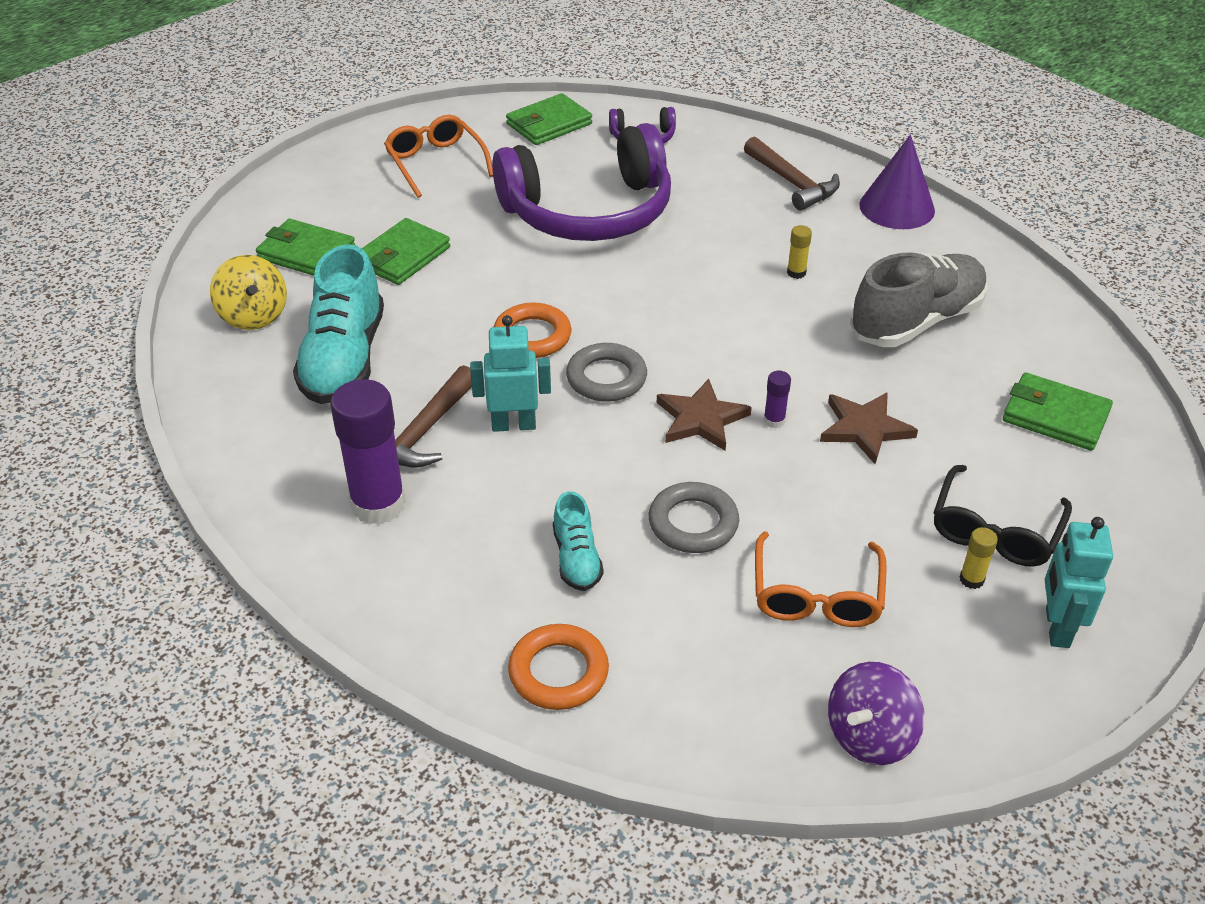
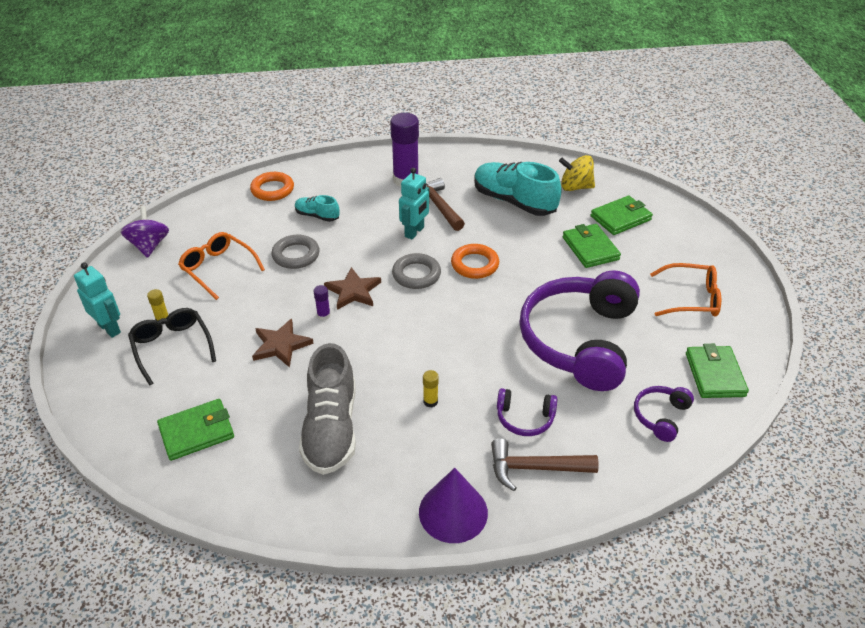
camera: 125 degrees right, 0 degrees up
none -> purple headphones [497,388,557,436]

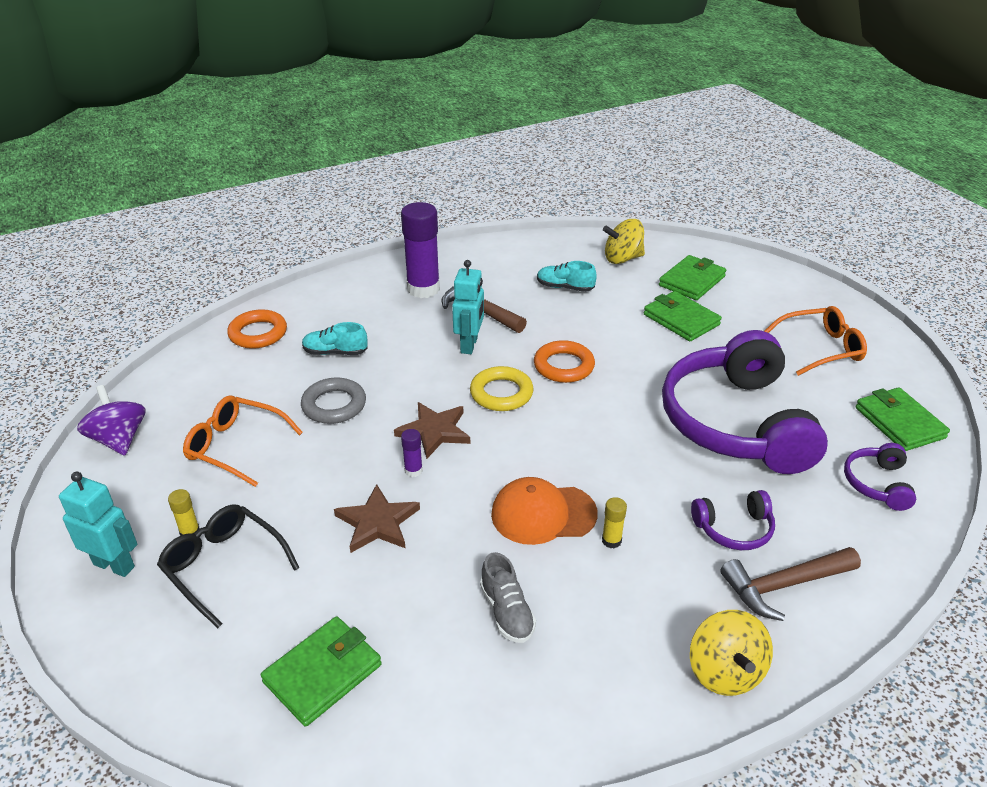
camera: 20 degrees left, 5 degrees down
grey shoe [299,343,356,475] -> grey shoe [480,552,536,643], size x0.51
grey ring [392,253,441,289] -> yellow ring [470,366,534,411]
purple cone [419,468,488,543] -> yellow spinning top [690,610,773,696]
turquoise shoe [474,162,561,216] -> turquoise shoe [537,261,597,292], size x0.51
none -> orange cap [491,477,598,545]

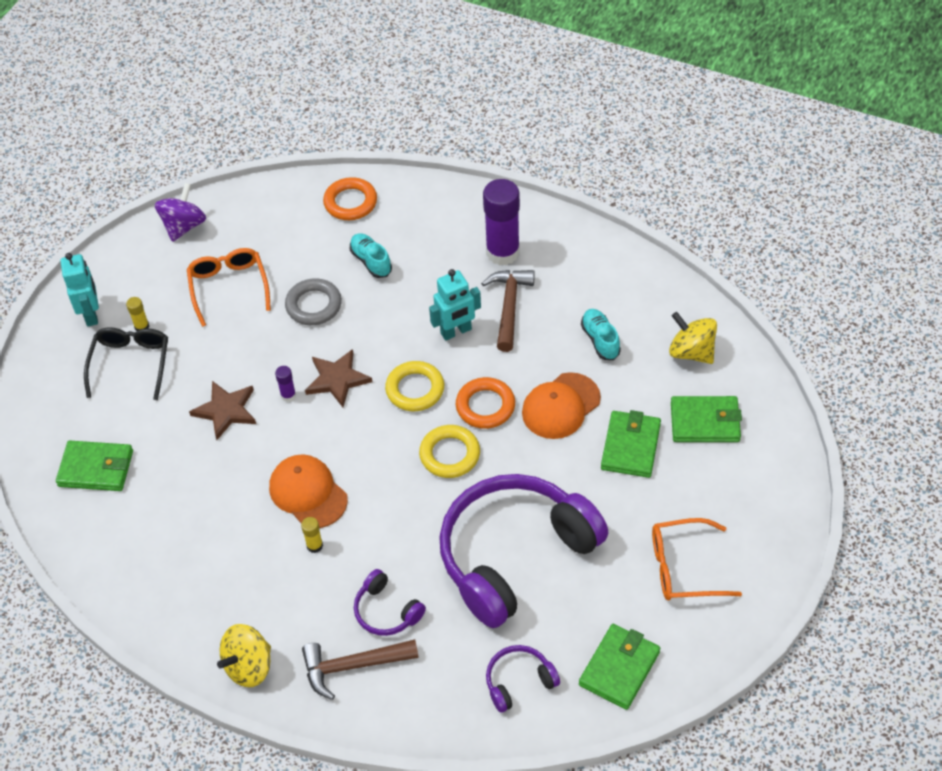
camera: 55 degrees right, 15 degrees up
grey shoe [480,552,536,643] -> none
brown hammer [720,547,861,621] -> brown hammer turned 45 degrees counterclockwise [302,639,419,700]
orange glasses [764,306,867,376] -> orange glasses turned 135 degrees clockwise [652,518,742,600]
none -> yellow ring [419,425,480,478]
none -> orange cap [522,372,601,439]

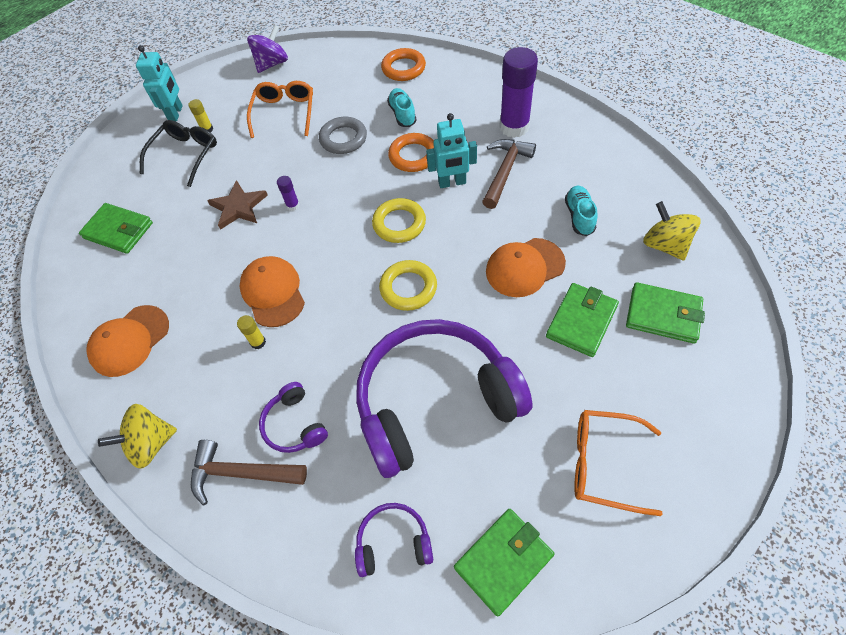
camera: 20 degrees right, 5 degrees up
brown star [305,349,372,407] -> none
orange ring [456,377,515,429] -> orange ring moved to [388,133,434,172]
none -> orange cap [86,305,169,377]

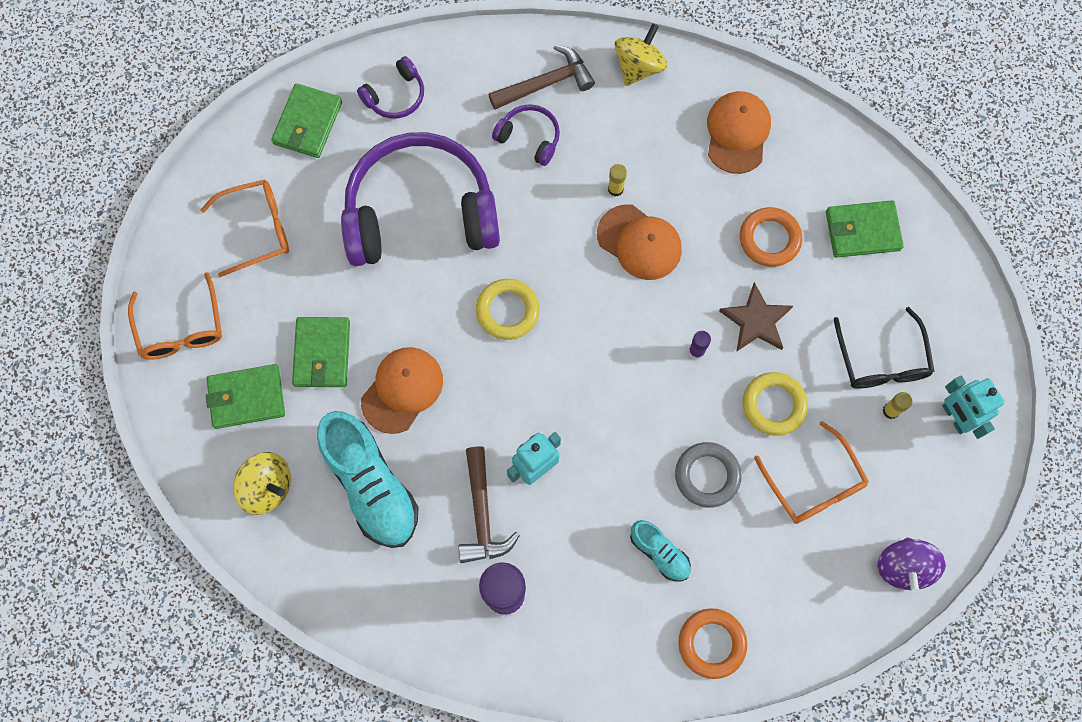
camera: 145 degrees right, 15 degrees up
purple headphones [356,319,533,478] -> purple headphones turned 135 degrees counterclockwise [341,132,500,266]
yellow ring [372,198,426,243] -> yellow ring moved to [743,372,808,436]
orange ring [388,133,434,172] -> orange ring moved to [740,207,802,267]
turquoise shoe [565,186,598,236] -> turquoise shoe [317,411,419,548], size x1.97
none -> orange glasses [128,272,222,360]

